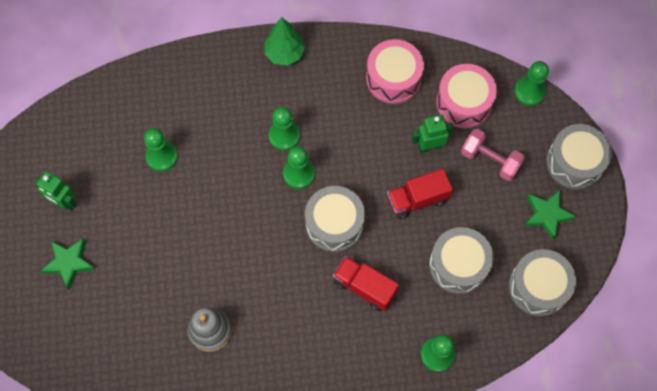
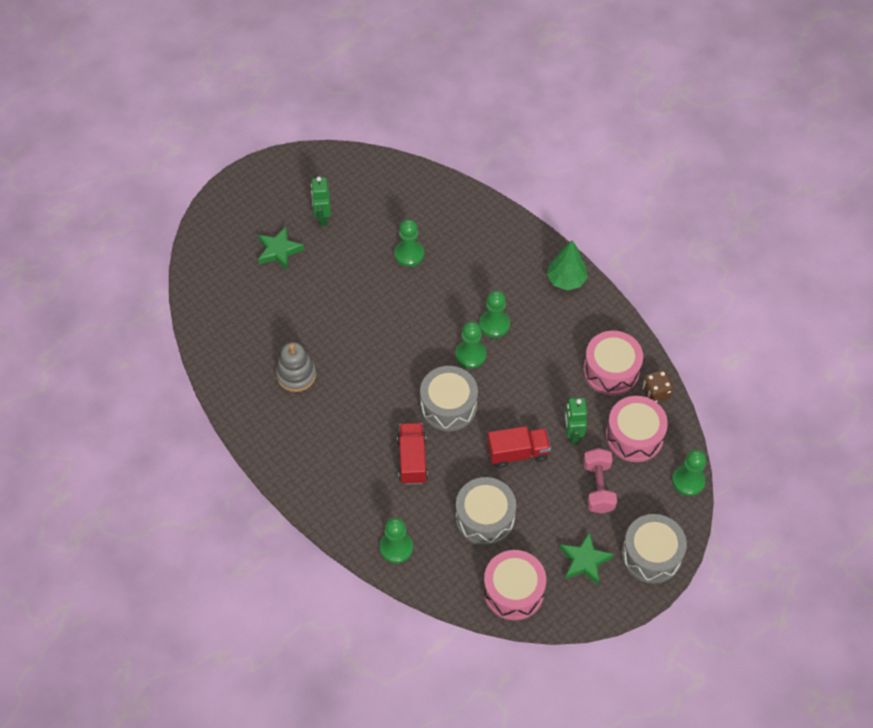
camera: 55 degrees right, 10 degrees down
red truck [387,169,453,219] -> red truck turned 135 degrees clockwise [487,426,551,468]
green robot [412,115,454,153] -> green robot turned 135 degrees counterclockwise [564,397,587,444]
grey drum [509,249,576,316] -> pink drum [483,550,546,621]
none -> brown dice [642,370,674,402]

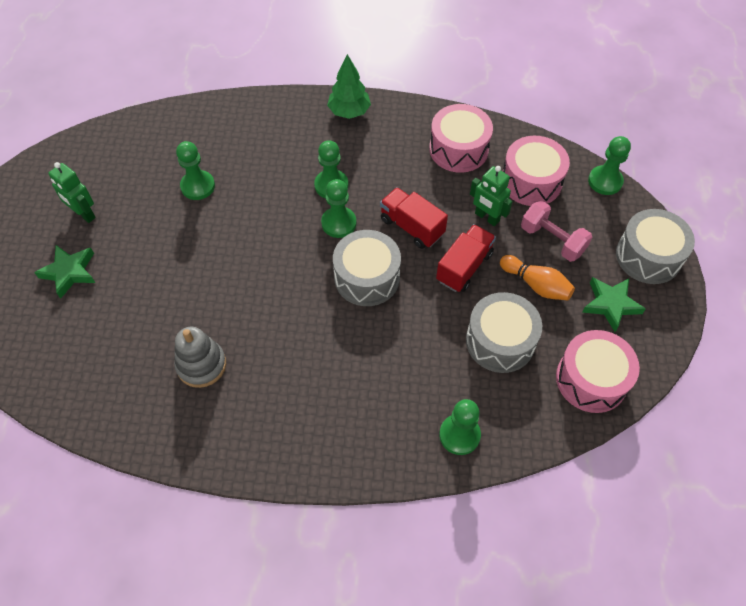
camera: 45 degrees left, 0 degrees up
red truck [397,423,428,485] -> red truck moved to [380,187,448,249]
brown dice [642,370,674,402] -> none
none -> orange bowling pin [500,255,575,300]

